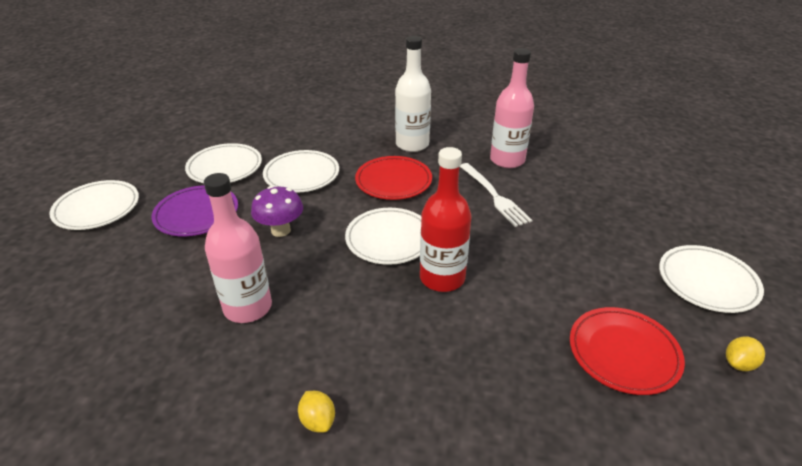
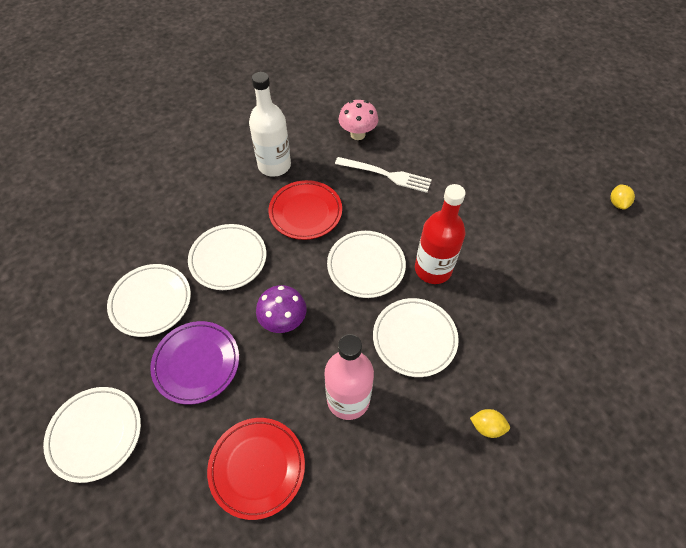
camera: 45 degrees left, 20 degrees up
pink bottle [490,48,534,168] -> pink mushroom [339,100,379,140]
red plate [570,307,685,395] -> red plate moved to [207,418,305,520]
white plate [659,245,764,313] -> white plate moved to [373,298,459,377]

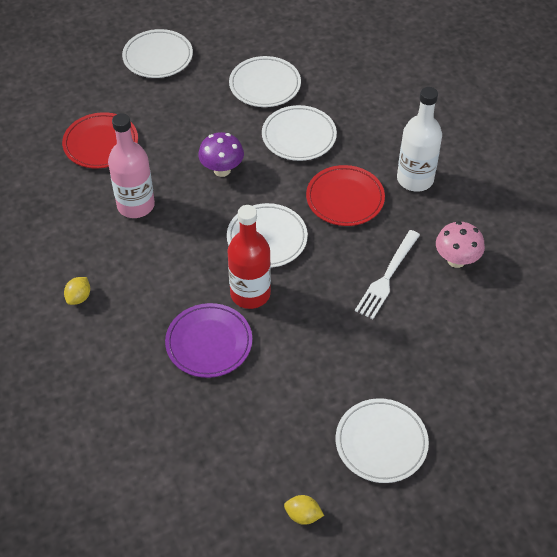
camera: 100 degrees right, 5 degrees down
purple plate [150,321,239,405] -> purple plate moved to [165,303,252,378]
white plate [373,298,459,377] -> white plate moved to [336,398,429,483]

